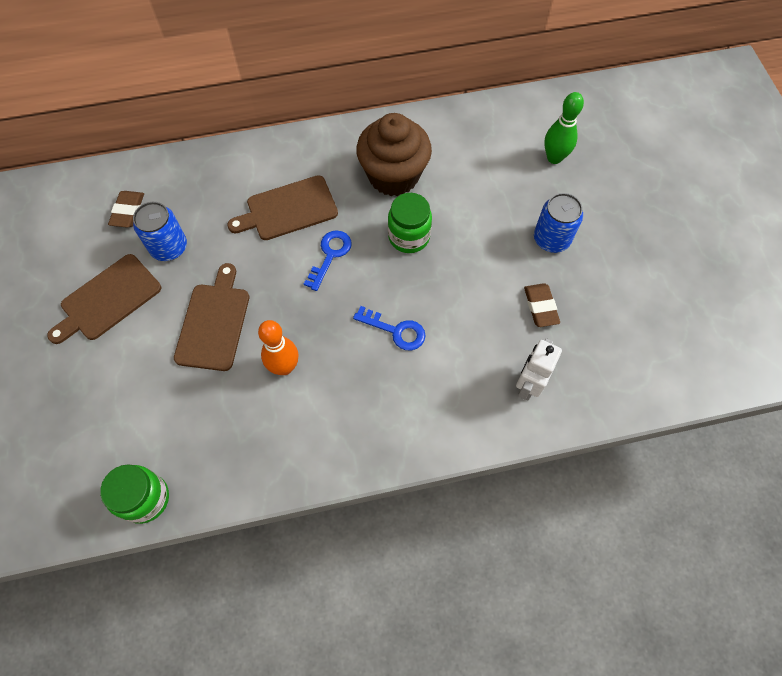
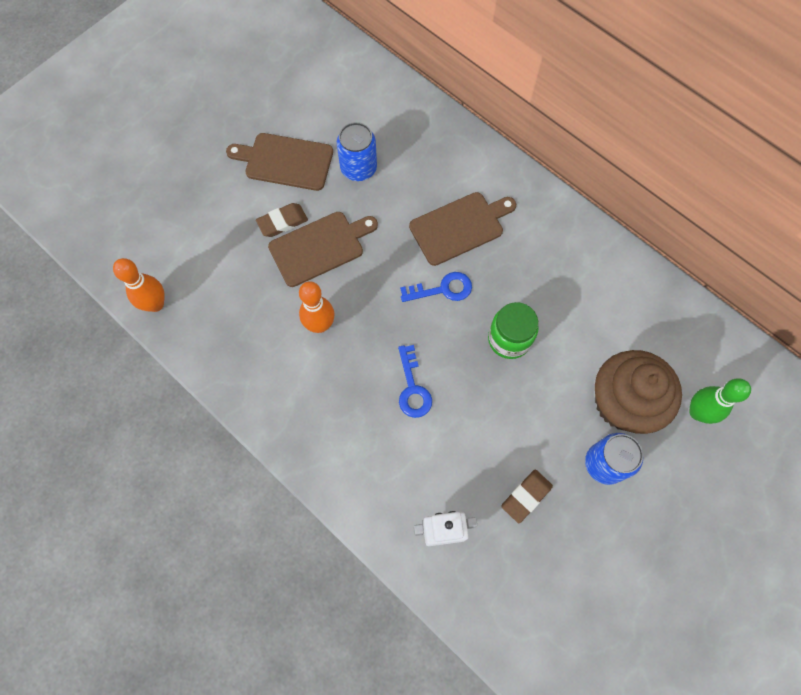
camera: 55 degrees right, 5 degrees up
green jar [100,464,169,524] -> orange bowling pin [113,258,165,312]
brown eraser [108,191,144,228] -> brown eraser moved to [256,203,308,237]
brown cutting board [227,175,338,240] -> brown cutting board turned 120 degrees clockwise [409,192,516,266]
brown cupcake [356,113,432,196] -> brown cupcake moved to [595,350,682,434]

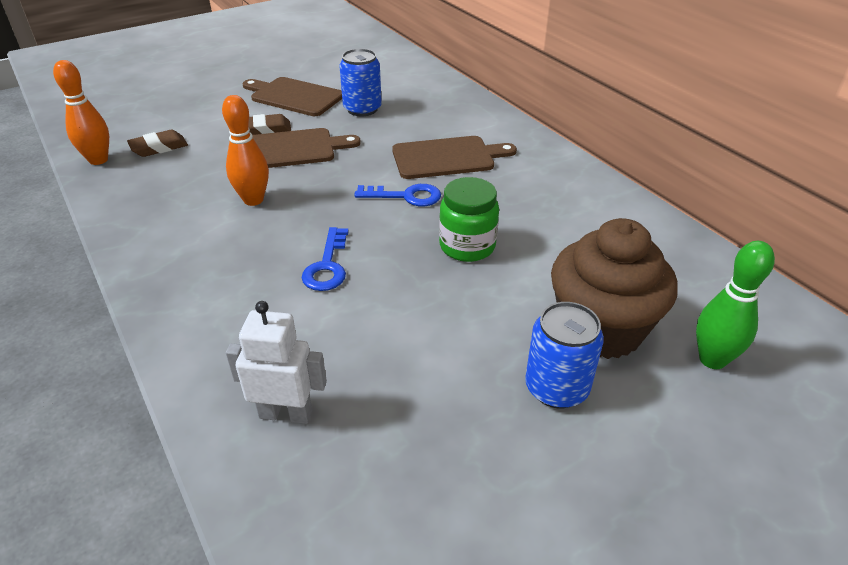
camera: 15 degrees right, 30 degrees down
brown eraser [501,469,553,523] -> brown eraser moved to [127,130,188,157]

